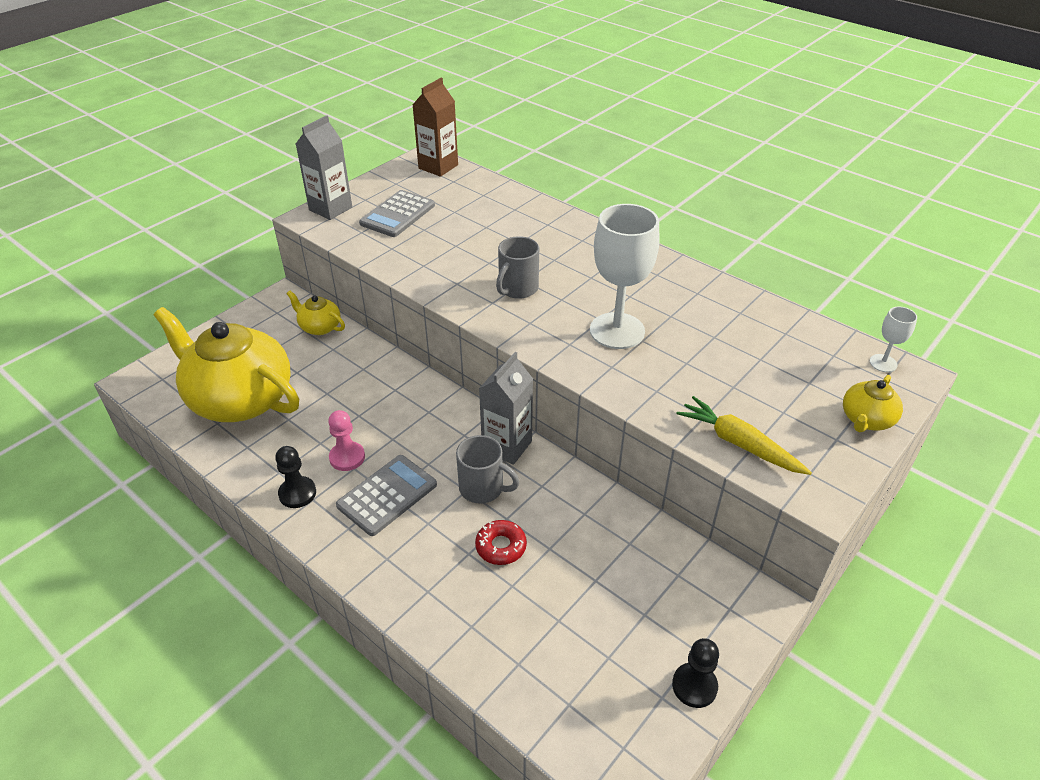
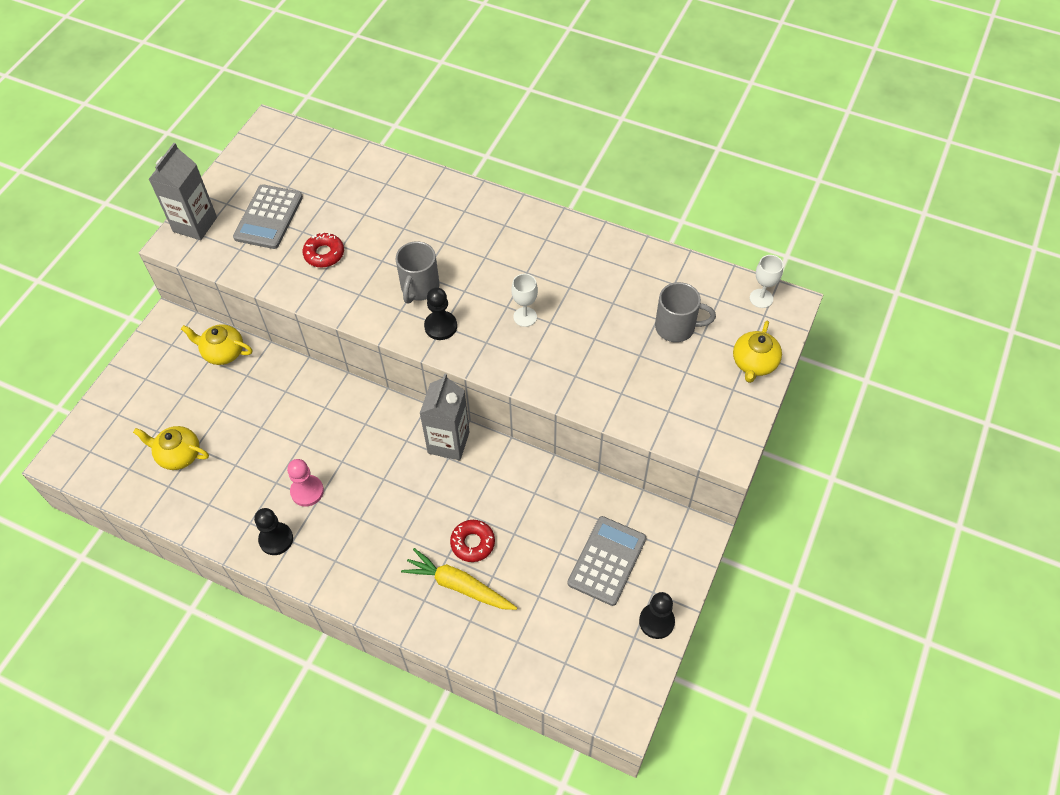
camera: 15 degrees left, 15 degrees up
yellow teapot [154,307,299,422] -> yellow teapot [133,426,209,470], size x0.44
grey calculator [336,455,437,536] -> grey calculator moved to [567,516,646,606]
brown carton [412,78,458,177] -> none
grey mug [456,435,519,504] -> grey mug moved to [655,282,716,342]
white goblet [590,204,659,349] -> white goblet [511,274,538,327], size x0.46
yellow carrot [676,396,812,475] -> yellow carrot moved to [401,548,517,610]
none -> red donut [303,232,344,268]
none -> black pawn [424,288,457,340]

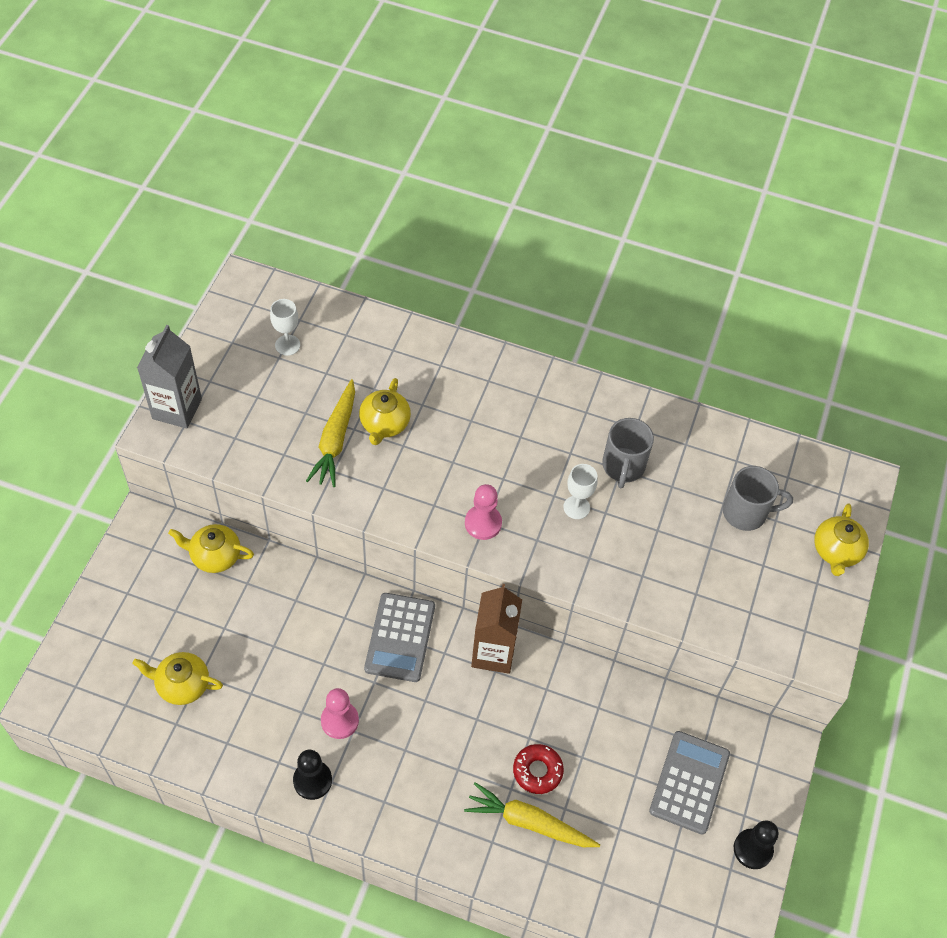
camera: 10 degrees left, 0 degrees up
grey calculator [233,184,303,249] -> grey calculator moved to [364,593,435,682]
red donut [303,232,344,268] -> yellow carrot [306,379,355,487]
grey mug [396,241,439,304] -> grey mug moved to [602,418,654,488]
grey carton [419,373,470,460] -> brown carton [471,584,522,674]
black pawn [424,288,457,340] -> pink pawn [465,484,502,540]
white goblet [750,255,783,308] -> white goblet moved to [270,299,300,356]
none -> yellow teapot [359,378,411,445]

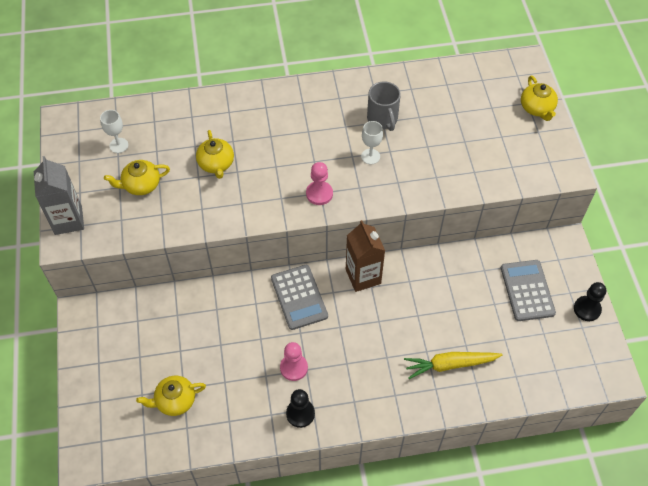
camera: 25 degrees left, 0 degrees up
yellow teapot [168,524,254,573] -> yellow teapot moved to [104,160,170,195]
yellow carrot [306,379,355,487] -> none
red donut [513,744,564,794] -> none
grey mug [723,466,793,531] -> none

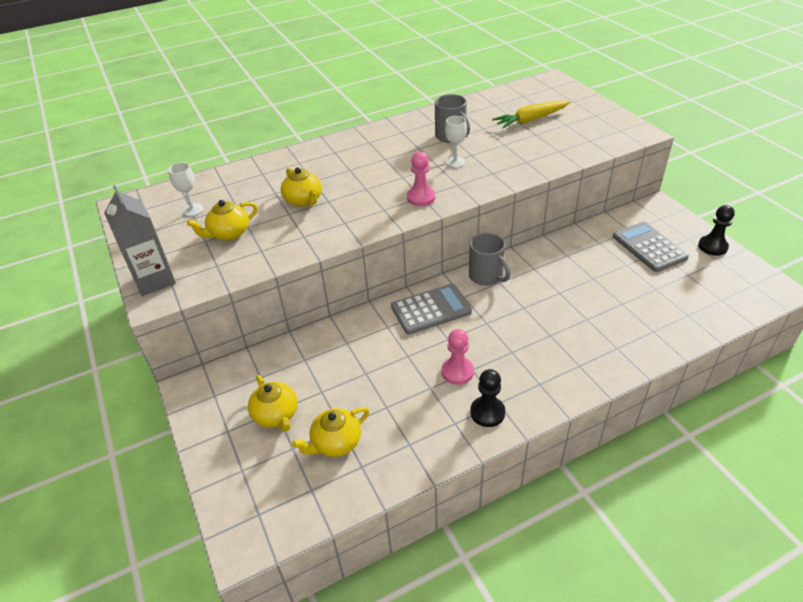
camera: 15 degrees left, 15 degrees down
grey calculator [271,265,328,330] -> grey calculator turned 75 degrees counterclockwise [391,284,472,335]
brown carton [346,220,385,292] -> grey mug [469,233,511,286]
yellow carrot [404,352,503,379] -> yellow carrot moved to [492,101,571,128]
yellow teapot [521,76,558,121] -> yellow teapot moved to [248,375,298,431]

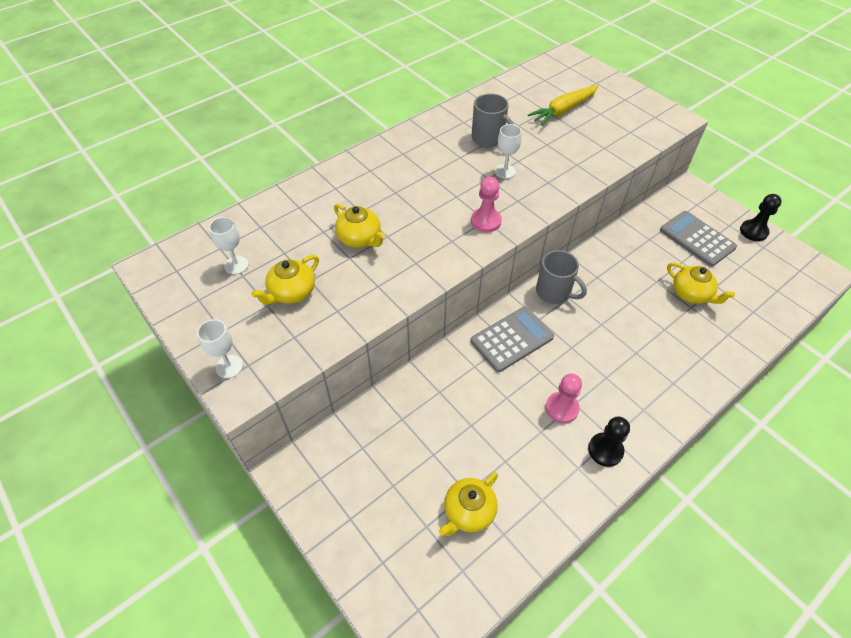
camera: 15 degrees left, 10 degrees up
grey carton [104,185,176,296] -> white goblet [197,319,243,378]
yellow teapot [248,375,298,431] -> yellow teapot moved to [667,262,735,304]

